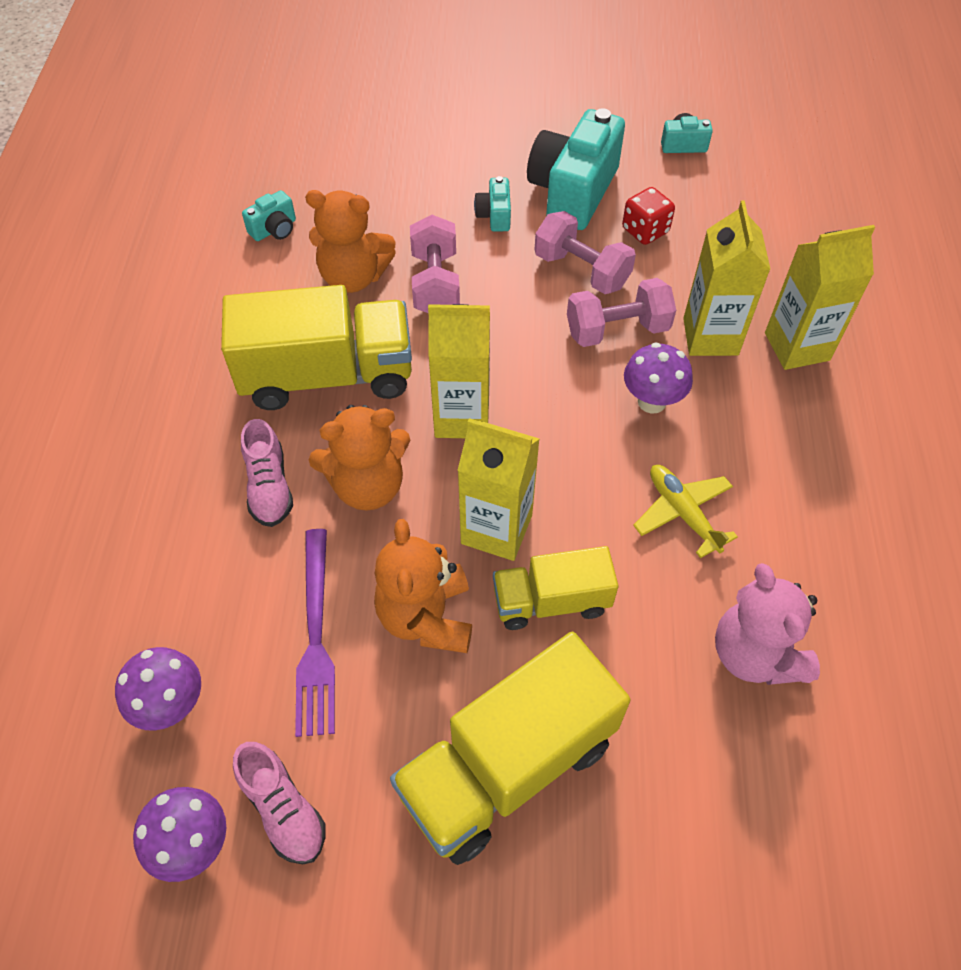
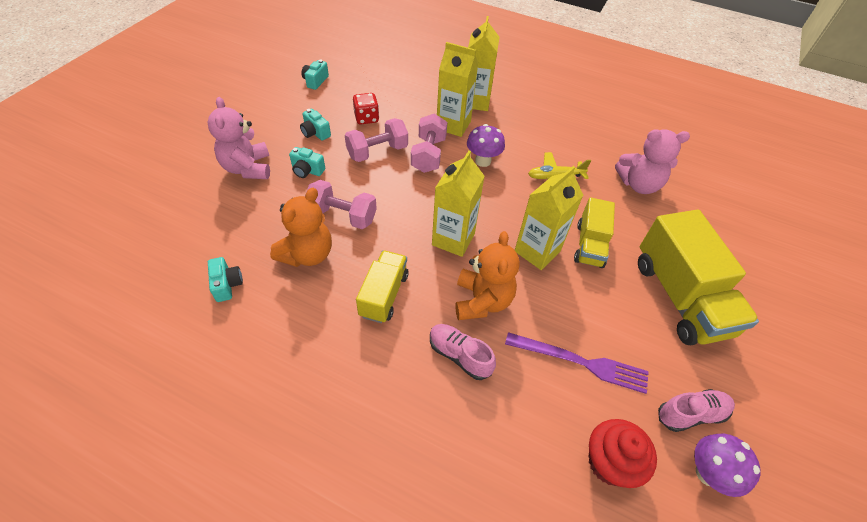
camera: 70 degrees left, 5 degrees down
purple mushroom [115,647,201,731] -> red cupcake [589,419,657,488]
yellow truck [221,285,412,410] -> yellow truck [356,250,409,323], size x0.58
pink shoe [241,419,293,527] -> pink shoe turned 150 degrees counterclockwise [430,324,496,380]
orange teddy bear [374,519,472,653] -> none
turquoise camera [527,108,625,230] -> turquoise camera [300,109,331,140], size x0.45
none -> pink teddy bear [207,97,270,179]

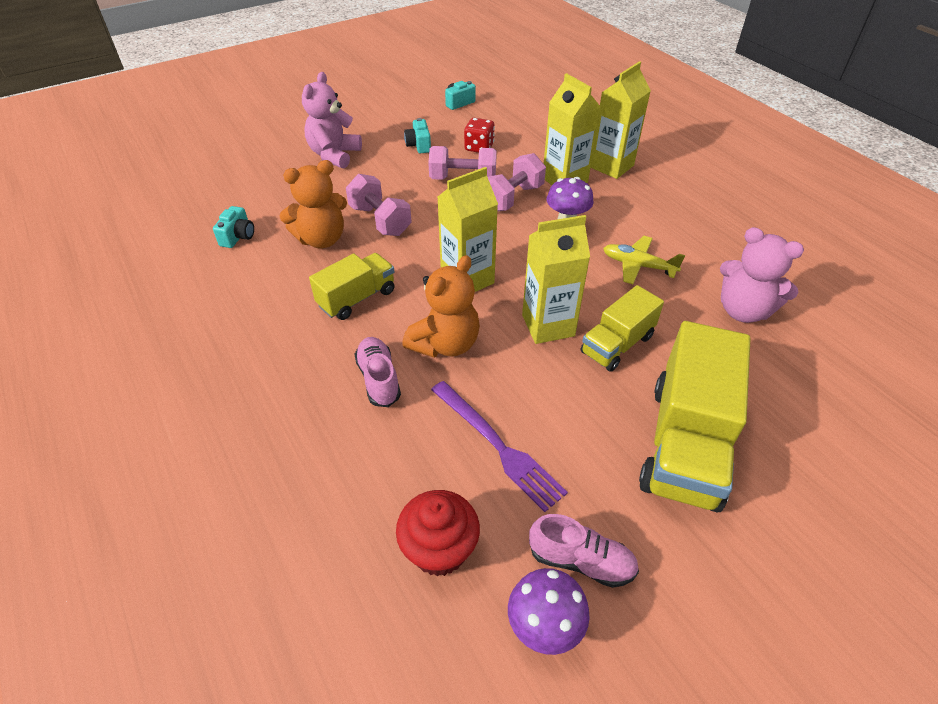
camera: 35 degrees right, 5 degrees down
turquoise camera [289,147,325,178] -> none

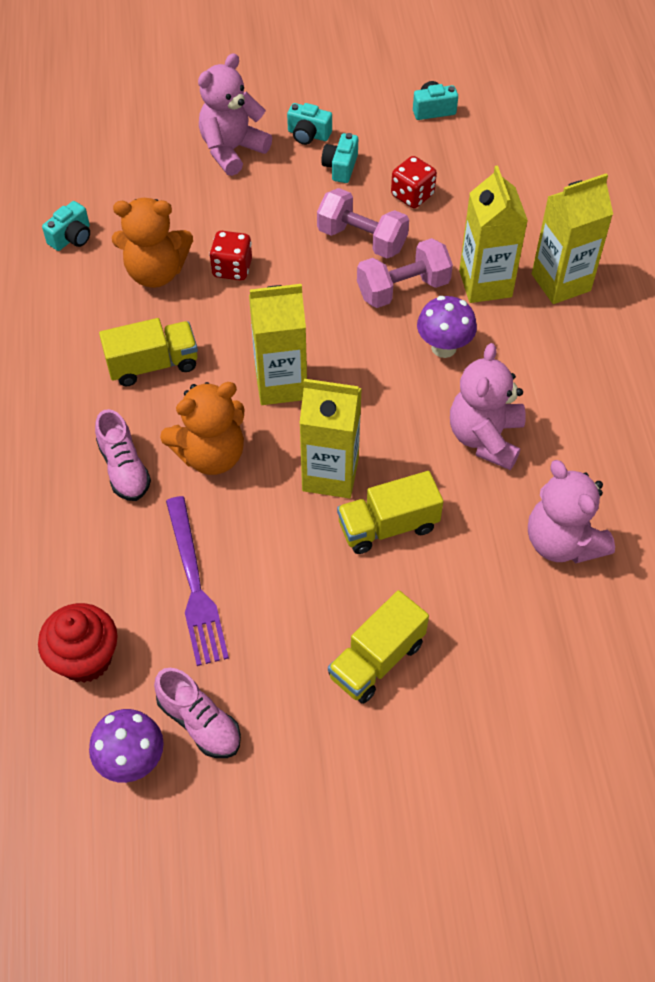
camera: 25 degrees right, 10 degrees up
pink dumbbell [346,174,411,236] -> red dice [209,231,252,281]
pink shoe [354,337,401,407] -> pink shoe turned 150 degrees clockwise [95,409,151,501]
yellow plane [603,236,685,284] -> pink teddy bear [450,343,526,470]
yellow truck [639,321,751,512] -> yellow truck [328,590,429,704], size x0.58
none -> turquoise camera [287,103,332,145]

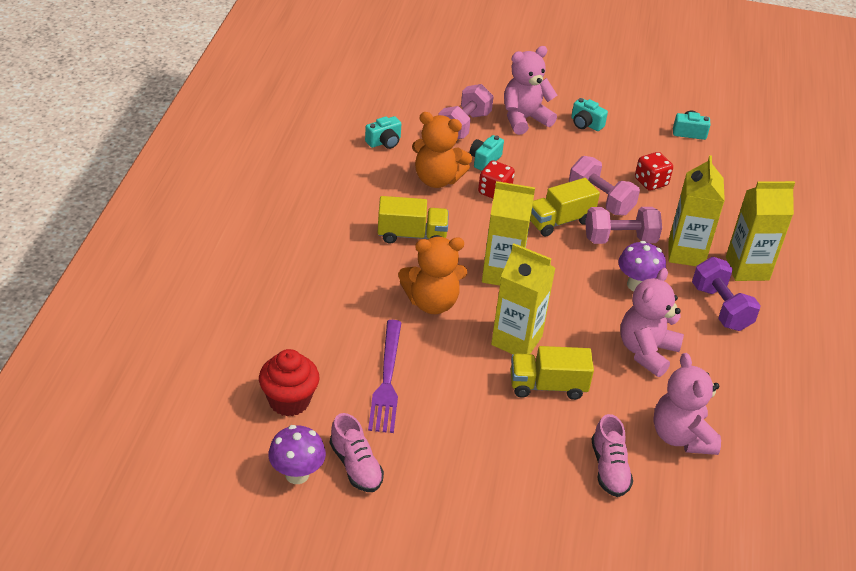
camera: 15 degrees right, 15 degrees down
pink shoe [95,409,151,501] -> pink shoe moved to [591,414,633,497]
turquoise camera [321,133,358,183] -> turquoise camera moved to [470,135,504,171]
yellow truck [328,590,429,704] -> yellow truck moved to [530,178,600,236]
none -> pink dumbbell [439,84,494,139]
none -> purple dumbbell [692,257,761,331]

